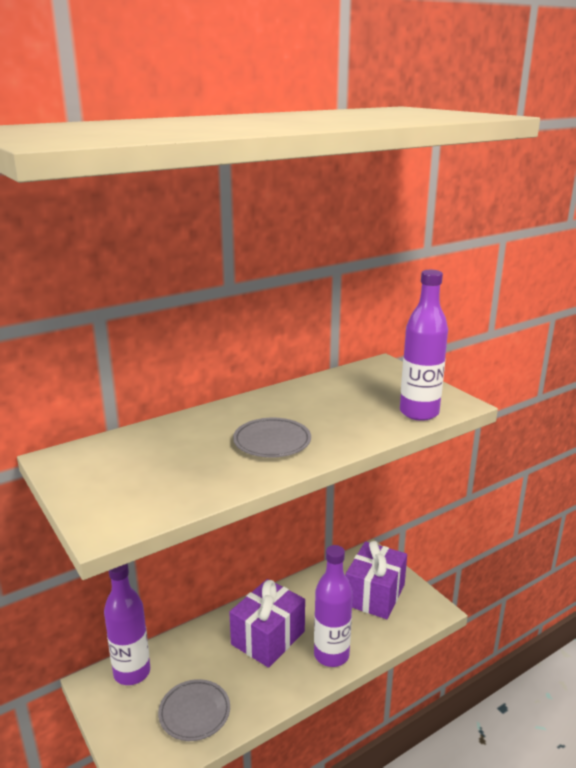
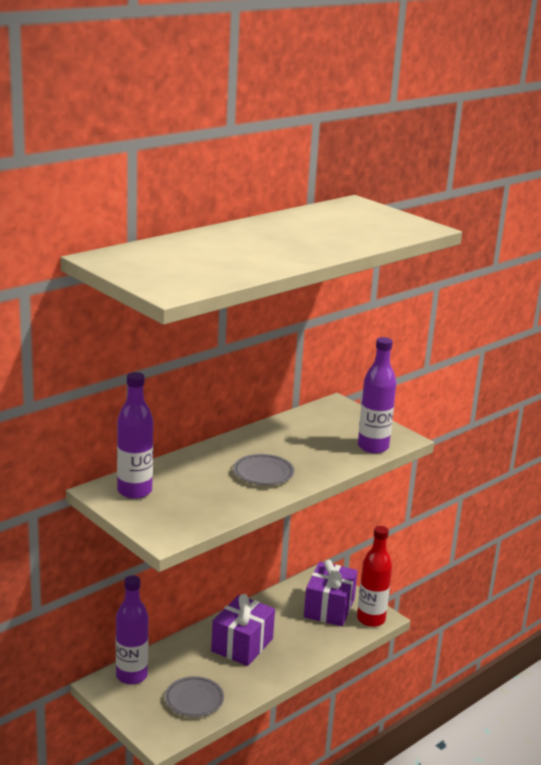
camera: 10 degrees left, 0 degrees up
purple bottle [314,545,353,667] -> purple bottle moved to [117,372,153,499]
none -> red bottle [357,526,392,627]

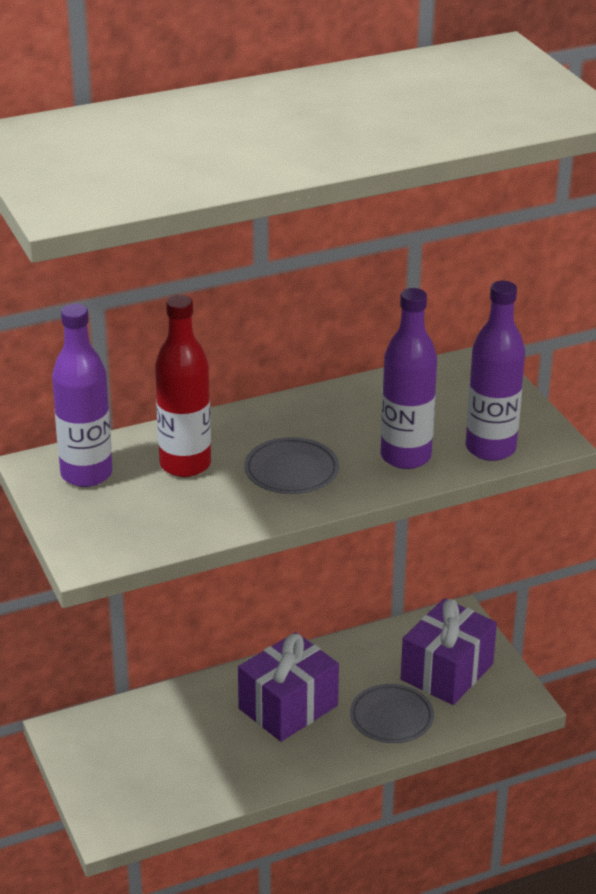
camera: 20 degrees right, 10 degrees up
purple bottle [116,575,149,685] -> purple bottle moved to [381,288,437,469]
grey plate [165,676,224,717] -> grey plate moved to [350,684,434,743]
red bottle [357,526,392,627] -> red bottle moved to [155,295,211,477]

